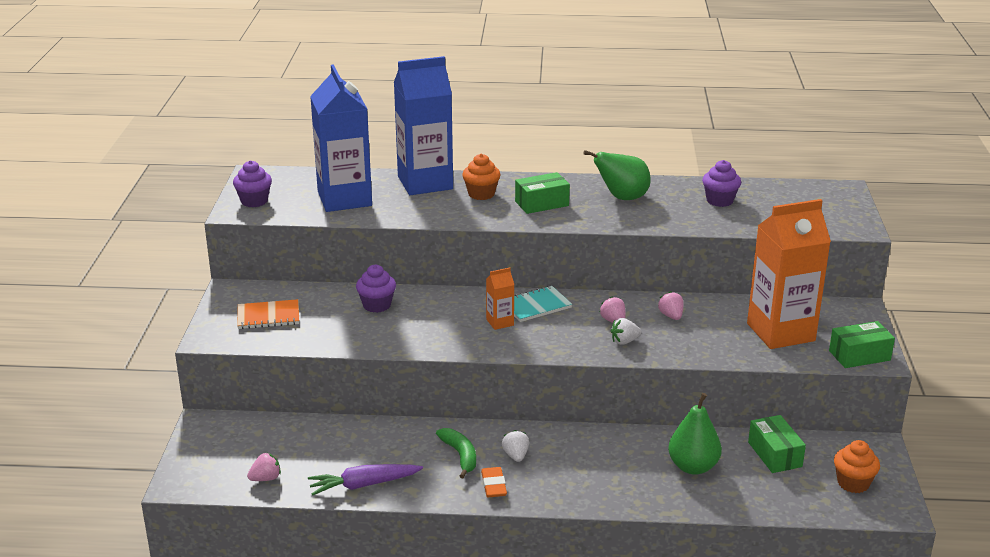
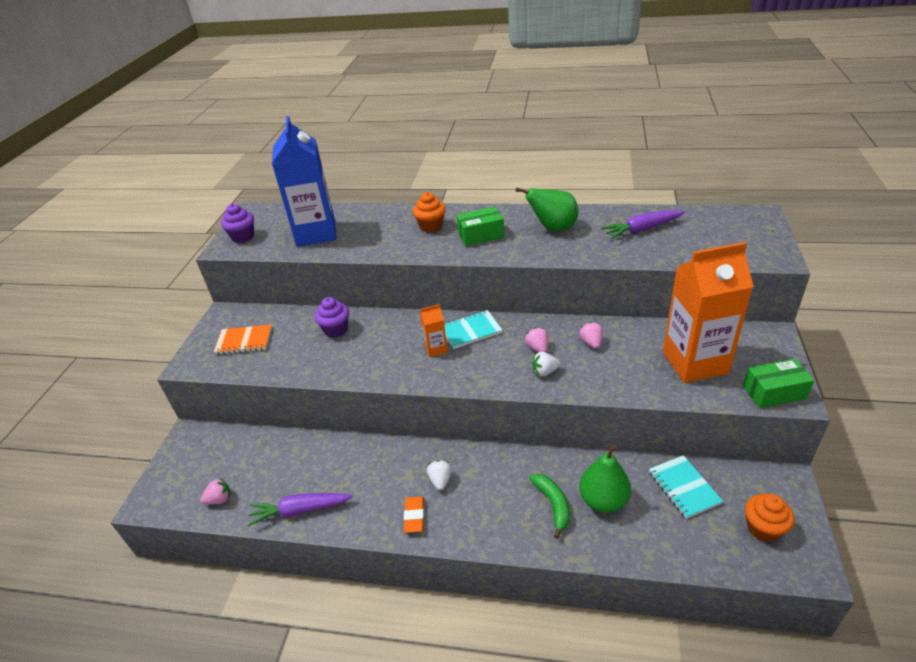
camera: 10 degrees right, 10 degrees up
blue carton [394,56,453,195] -> none
green banana [436,428,476,478] -> green banana moved to [529,474,569,539]
purple cupcake [702,160,741,207] -> purple carrot [601,210,685,239]
green box [748,415,806,473] -> turquoise notebook [649,455,723,519]

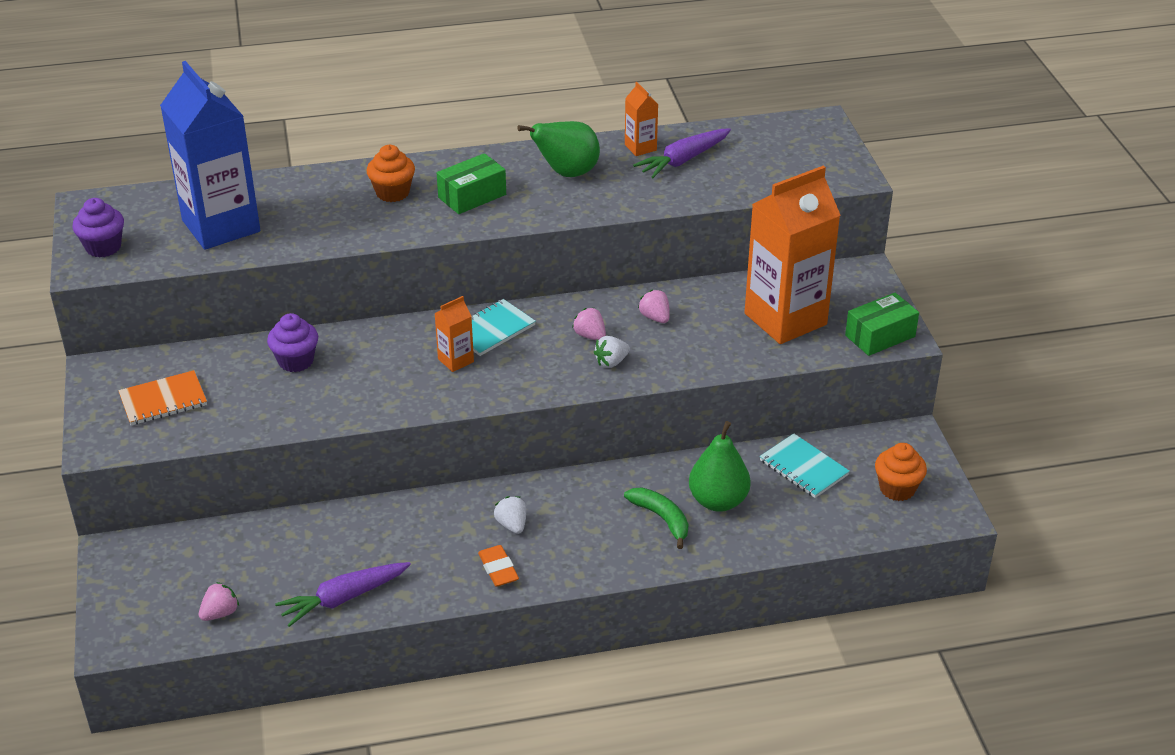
camera: 25 degrees left, 0 degrees up
none -> orange carton [625,82,658,156]

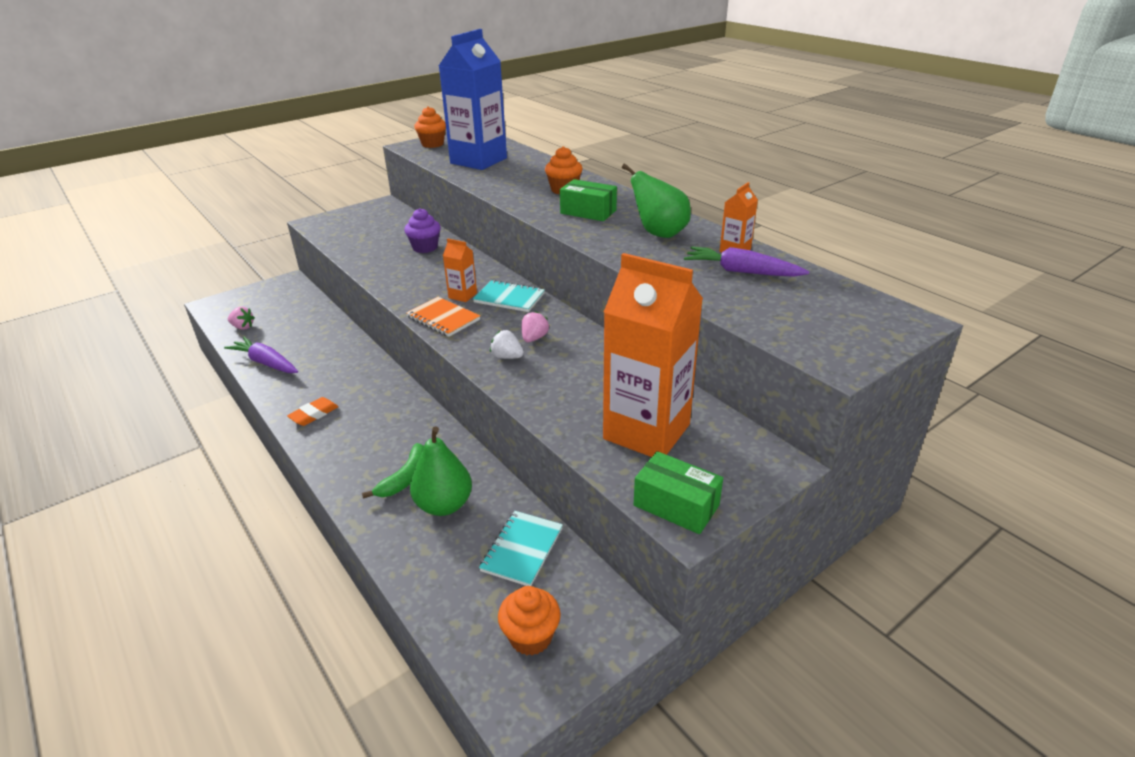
camera: 65 degrees right, 5 degrees down
purple cupcake [72,198,124,257] -> orange cupcake [414,106,446,148]
orange notebook [118,370,207,426] -> orange notebook moved to [406,297,480,337]
white strawberry [494,496,526,534] -> none
pink strawberry [638,289,670,323] -> none

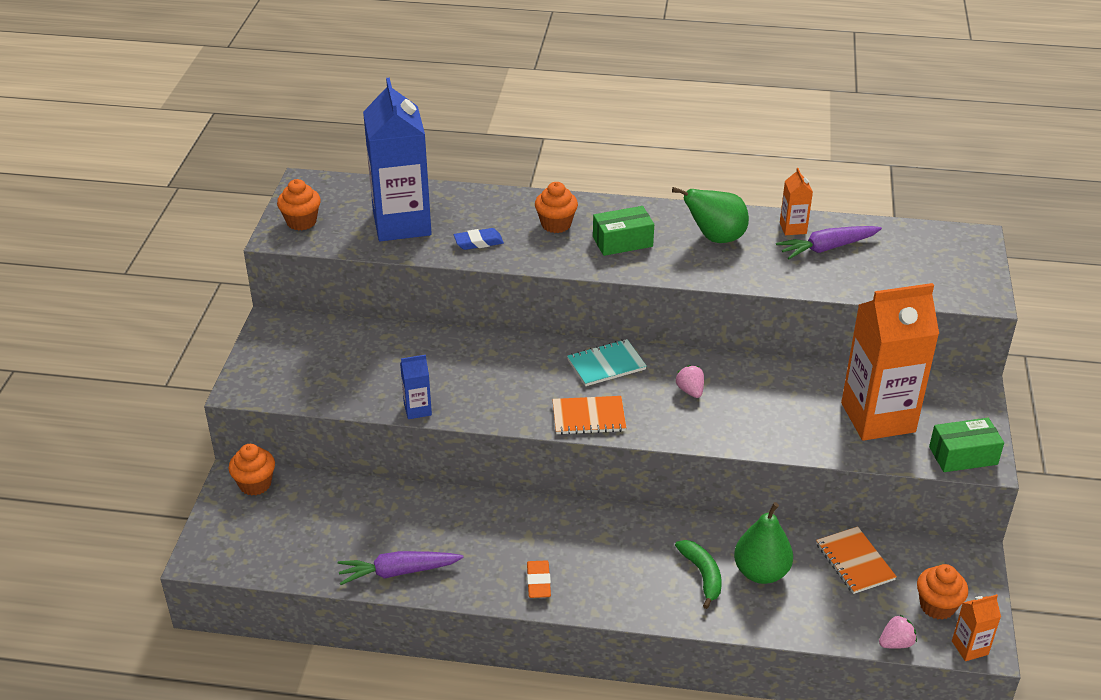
camera: 45 degrees left, 5 degrees up
pink strawberry [228,307,255,330] -> pink strawberry moved to [879,615,917,649]
purple cupcake [404,208,441,253] -> none
orange carton [443,238,477,302] -> orange carton moved to [952,594,1001,661]
turquoise notebook [479,511,563,586] -> orange notebook [816,526,897,594]
white strawberry [490,330,524,359] -> none
none -> orange cupcake [228,444,275,495]
none -> blue carton [400,355,432,419]
none -> blue eraser [454,228,504,250]

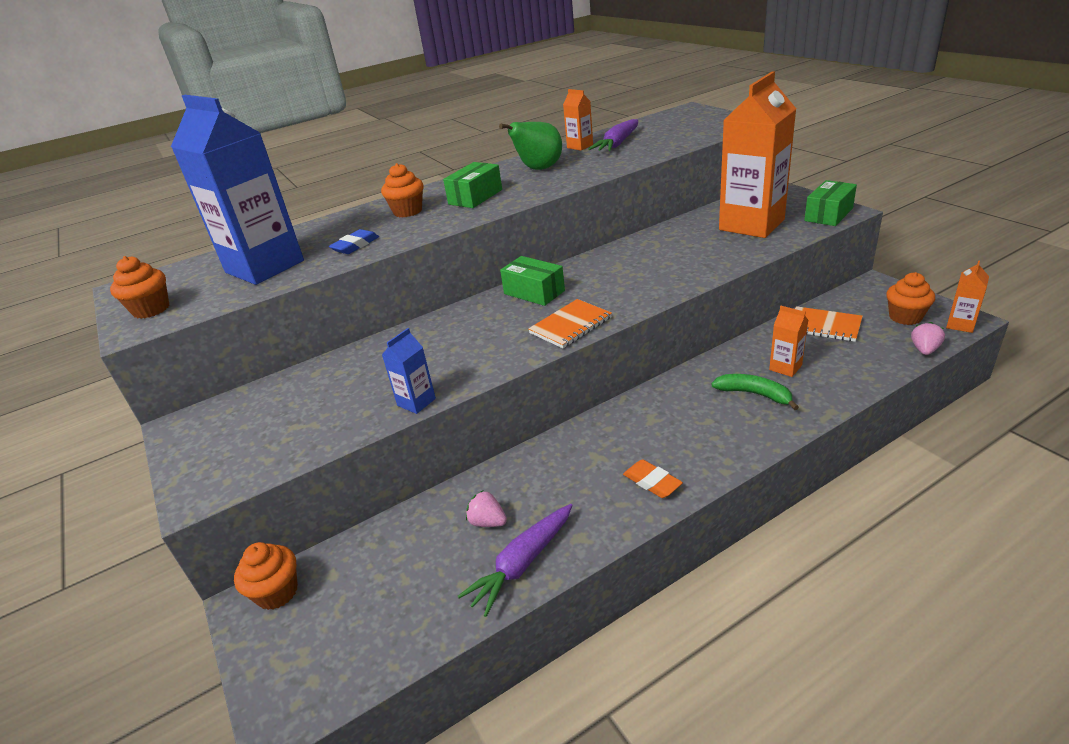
camera: 35 degrees left, 5 degrees down
turquoise notebook [567,339,647,386] -> green box [500,256,565,306]
pink strawberry [675,365,704,398] -> pink strawberry moved to [466,491,507,527]
green pear [734,502,793,584] -> orange carton [769,306,808,377]

